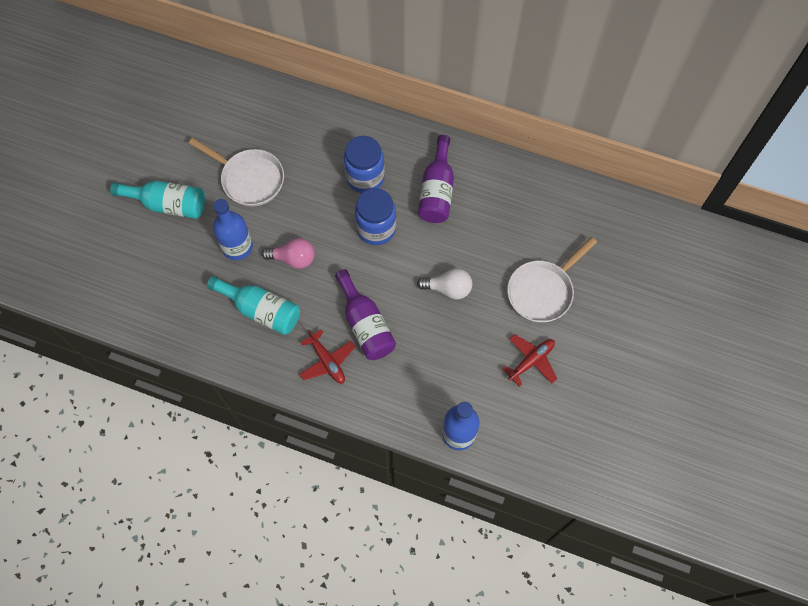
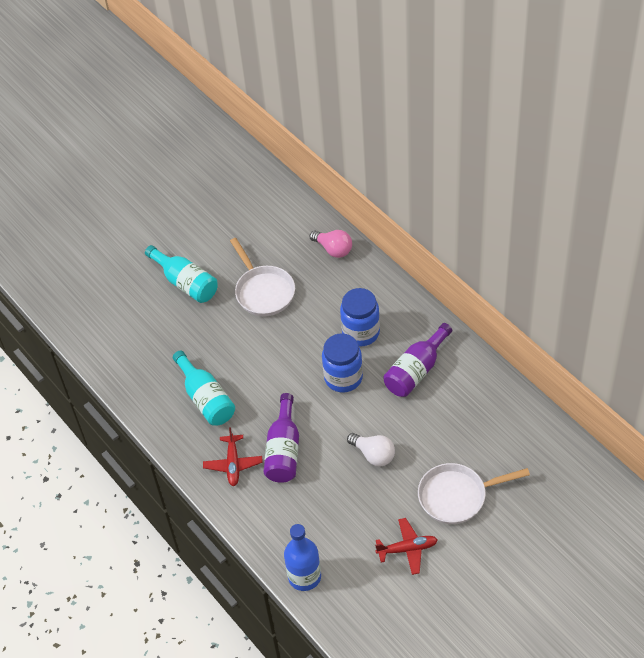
camera: 35 degrees right, 15 degrees down
blue bottle [213,199,253,261] -> none
pink light bulb [262,238,315,269] -> pink light bulb moved to [310,230,352,258]

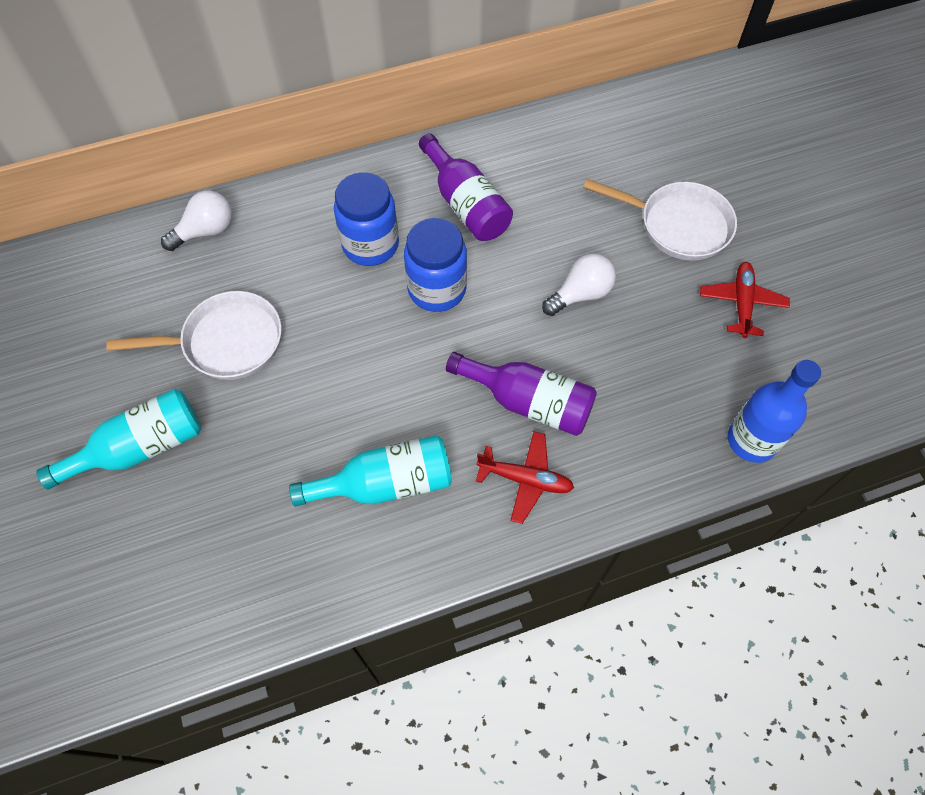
camera: 75 degrees left, 10 degrees up
pink light bulb [310,230,352,258] -> white light bulb [161,190,232,251]
white pan [418,463,530,524] -> white pan turned 75 degrees counterclockwise [583,179,737,261]

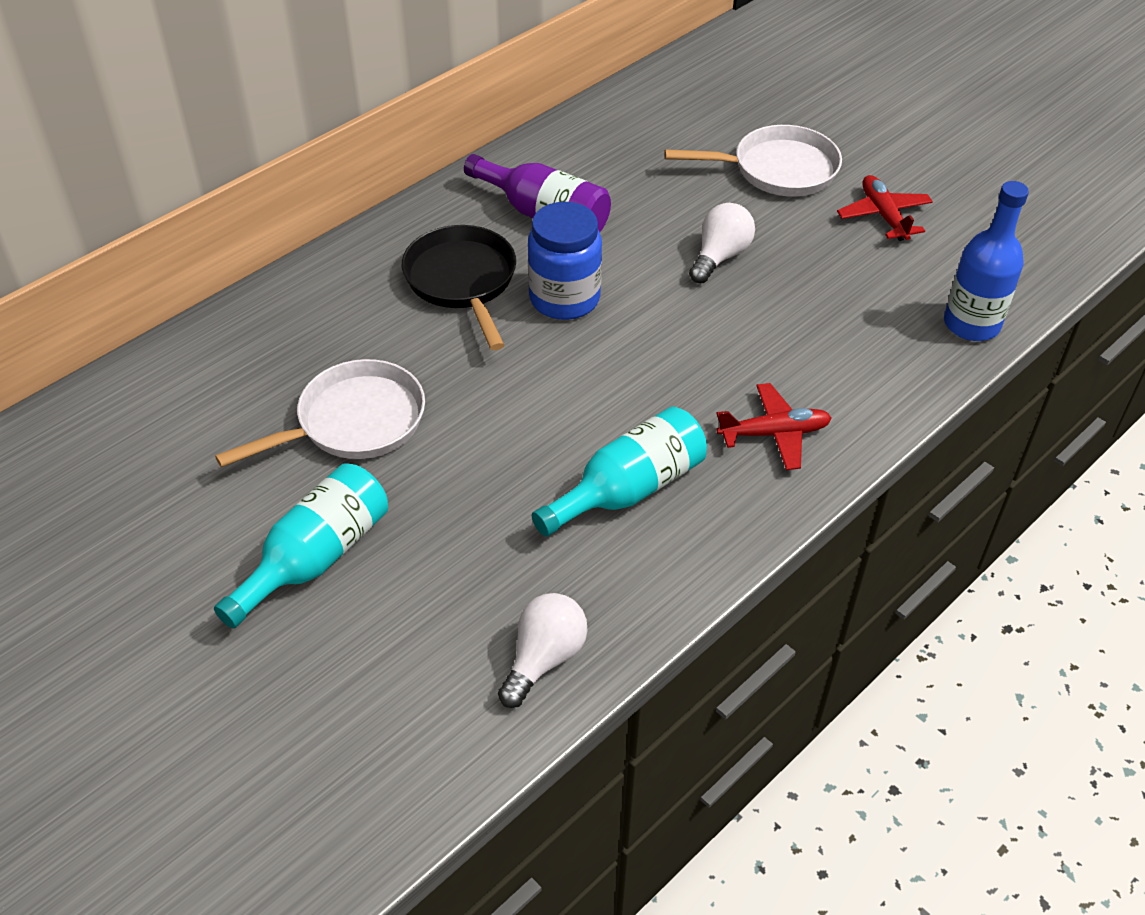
camera: 25 degrees left, 15 degrees down
white light bulb [161,190,232,251] -> white light bulb moved to [498,593,588,708]
blue jar [334,172,399,266] -> black pan [402,225,516,350]
purple bottle [446,352,597,436] -> none

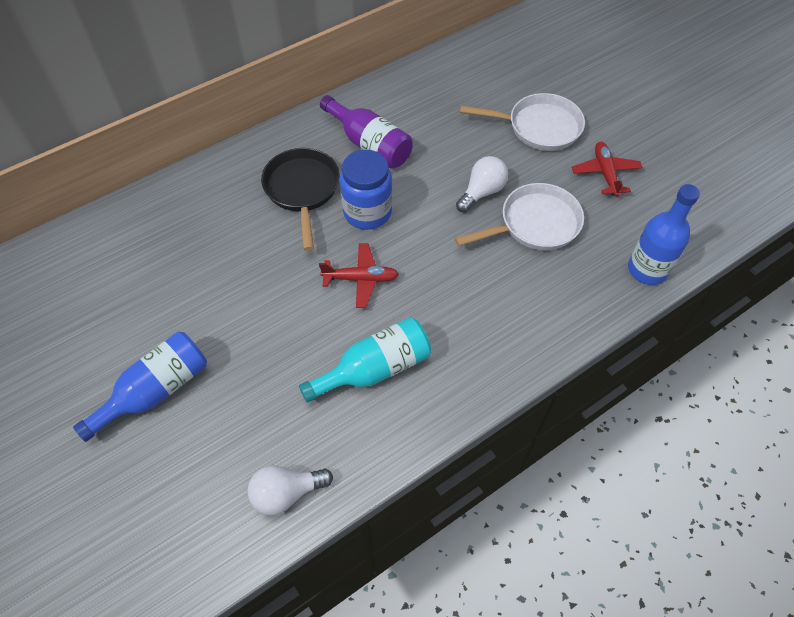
camera: 10 degrees right, 10 degrees up
turquoise bottle [214,463,388,628] -> blue bottle [73,332,207,442]
white pan [215,359,425,467] -> white pan moved to [455,183,584,250]
white light bulb [498,593,588,708] -> white light bulb turned 150 degrees counterclockwise [247,465,333,515]
red plane [716,383,832,470] -> red plane moved to [319,243,399,308]

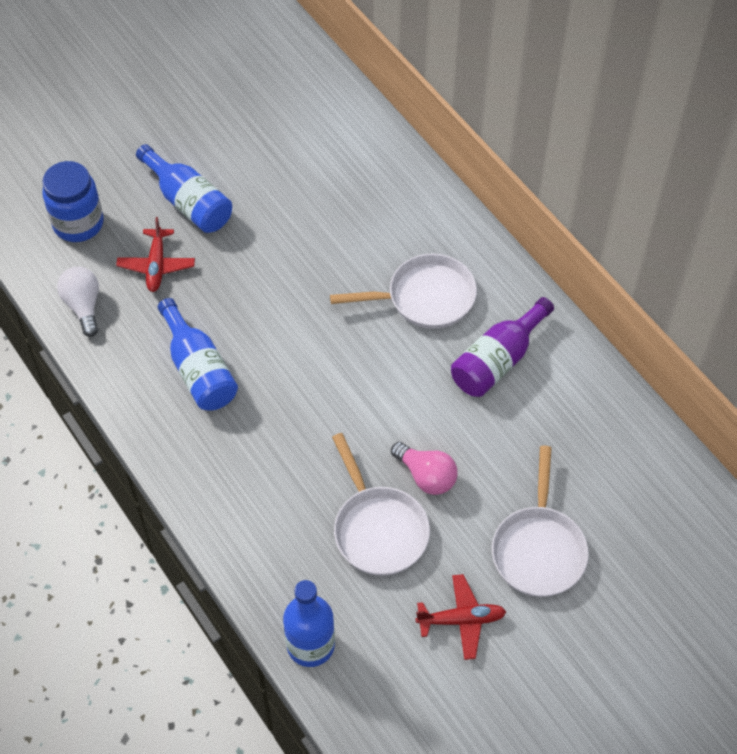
camera: 90 degrees right, 0 degrees up
black pan [261,148,340,251] -> white pan [330,254,477,329]
turquoise bottle [299,317,431,403] -> blue bottle [158,298,238,411]
red plane [319,243,399,308] -> red plane moved to [116,217,195,292]
blue jar [340,150,392,230] -> blue jar moved to [42,161,103,242]
white light bulb [456,156,508,213] -> pink light bulb [391,442,458,495]

